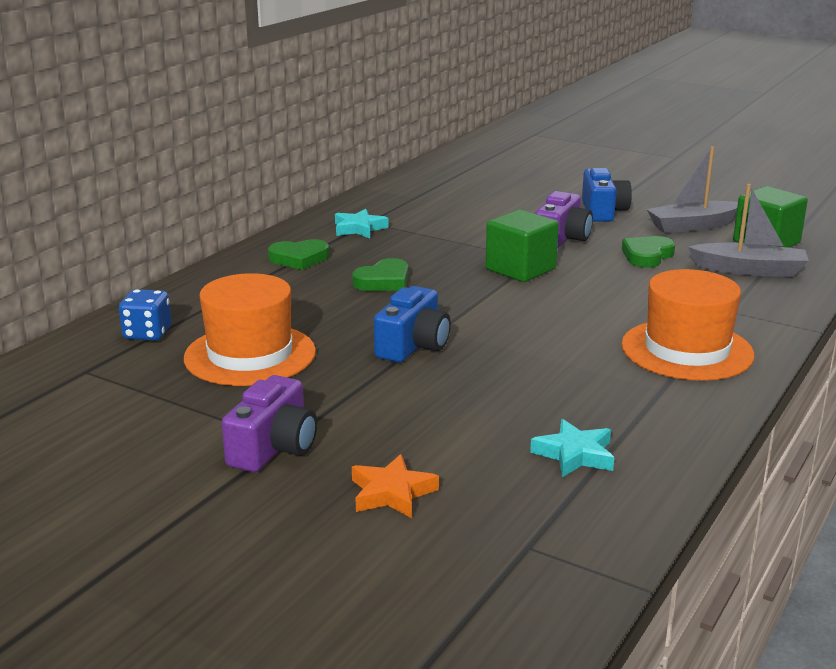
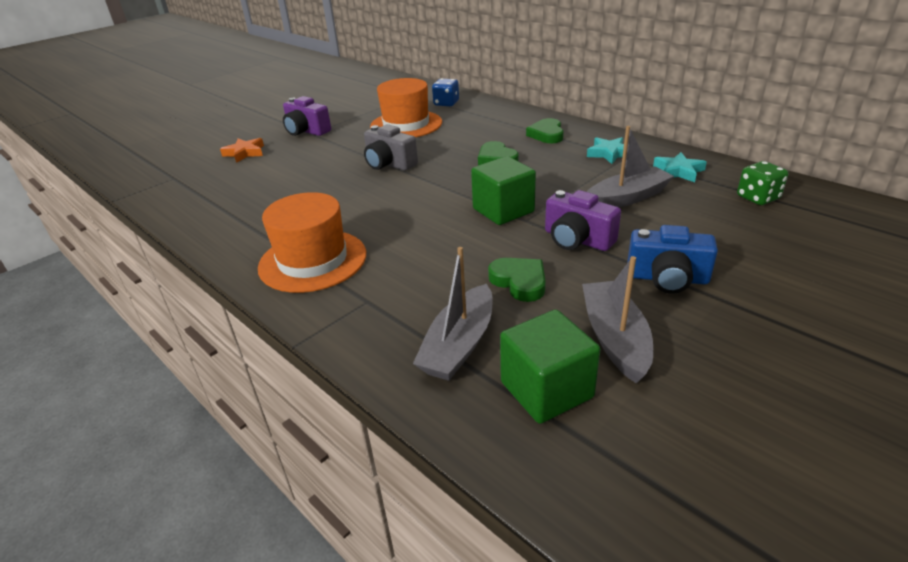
camera: 105 degrees right, 10 degrees up
blue camera [374,286,451,363] -> grey camera [364,124,418,171]
turquoise star [530,419,614,477] -> turquoise star moved to [653,152,707,182]
none -> grey boat [587,126,674,207]
none -> green dice [737,161,788,205]

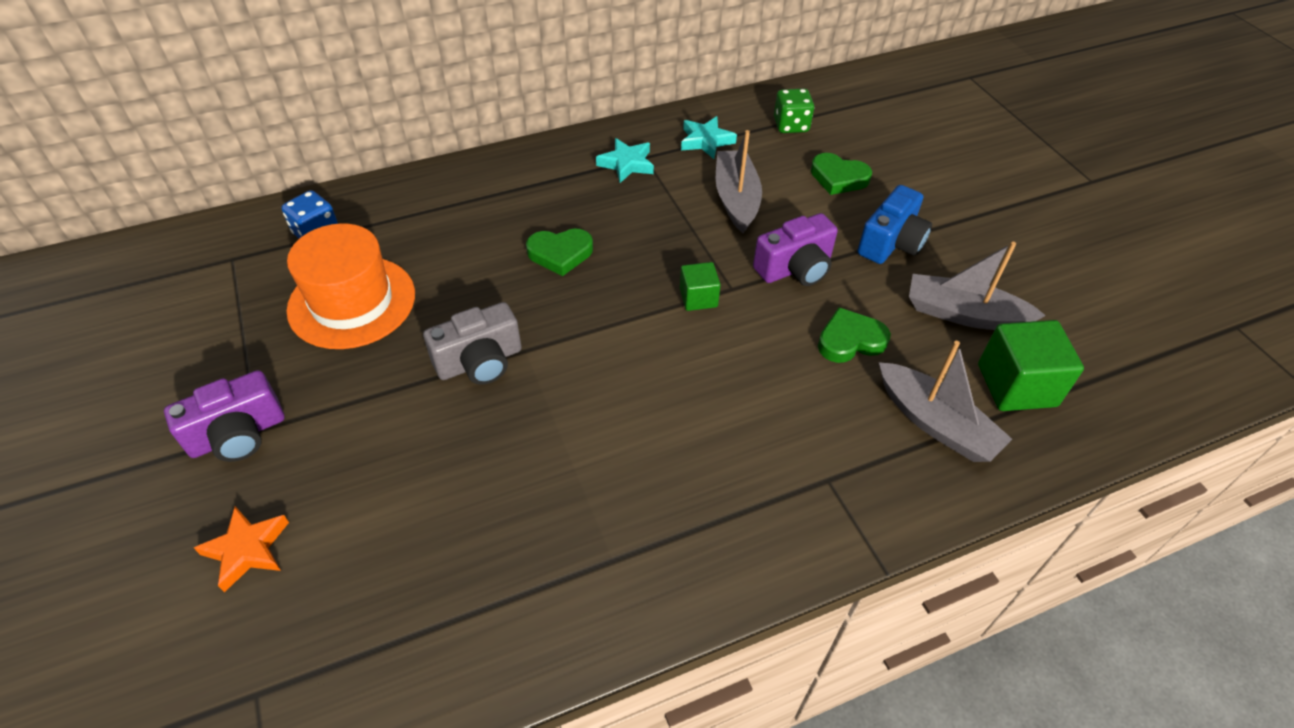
camera: 70 degrees left, 15 degrees up
orange hat [258,192,366,293] -> none
green cube [471,156,536,225] -> green cube [680,262,721,311], size x0.57
green heart [526,118,564,143] -> green heart moved to [811,153,872,195]

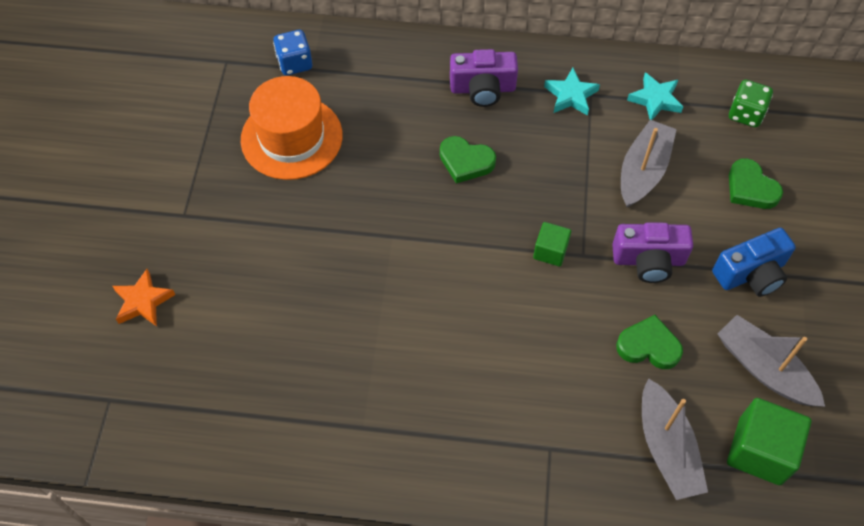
camera: 30 degrees right, 10 degrees up
purple camera [164,370,284,462] -> purple camera moved to [450,49,518,107]
grey camera [423,302,522,385] -> none

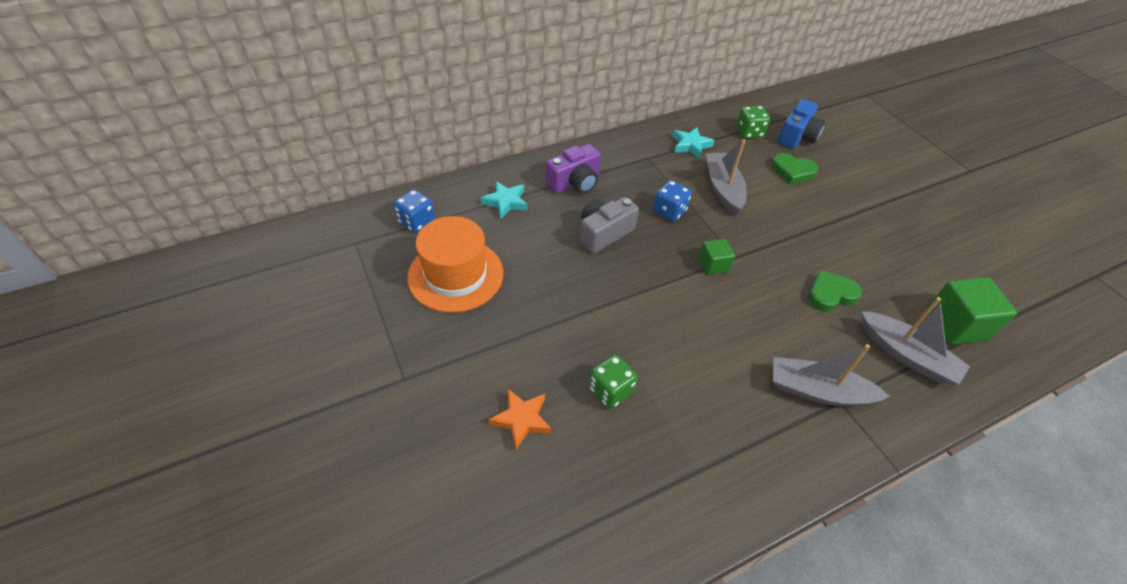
camera: 35 degrees left, 10 degrees down
orange star [112,269,175,326] -> orange star moved to [488,389,552,450]
green heart [440,136,496,183] -> grey camera [580,197,639,253]
turquoise star [544,68,600,116] -> turquoise star moved to [481,181,528,219]
purple camera [612,222,693,283] -> none
blue camera [712,228,796,297] -> blue camera moved to [778,99,825,149]
grey boat [718,315,825,407] -> grey boat moved to [773,344,890,406]
none -> green dice [589,355,638,409]
none -> blue dice [653,180,692,222]

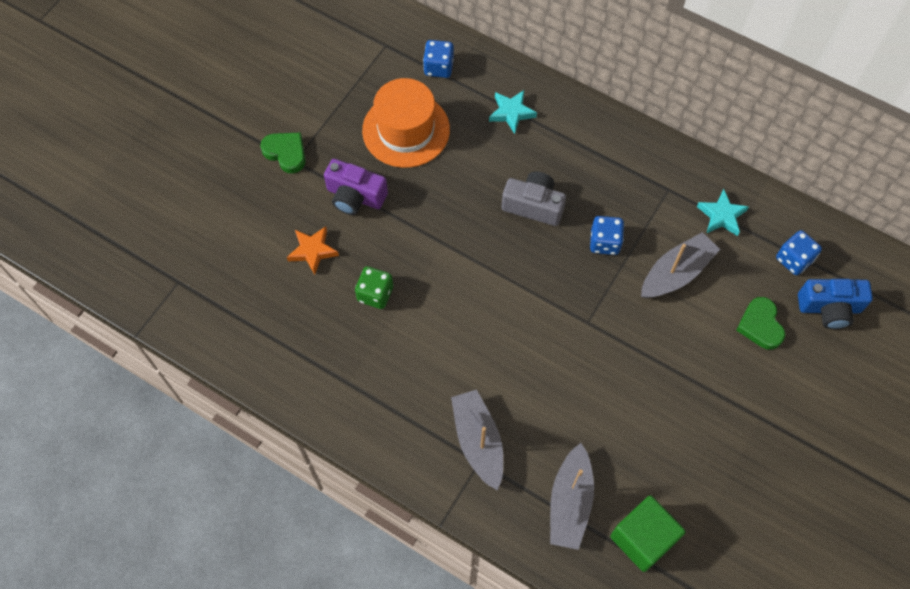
camera: 60 degrees right, 15 degrees up
purple camera [546,144,601,194] -> purple camera moved to [324,159,388,215]
green cube [698,238,735,275] -> none
green dice [736,106,770,139] -> blue dice [776,230,822,275]
green heart [808,270,862,312] -> green heart moved to [260,133,306,173]

